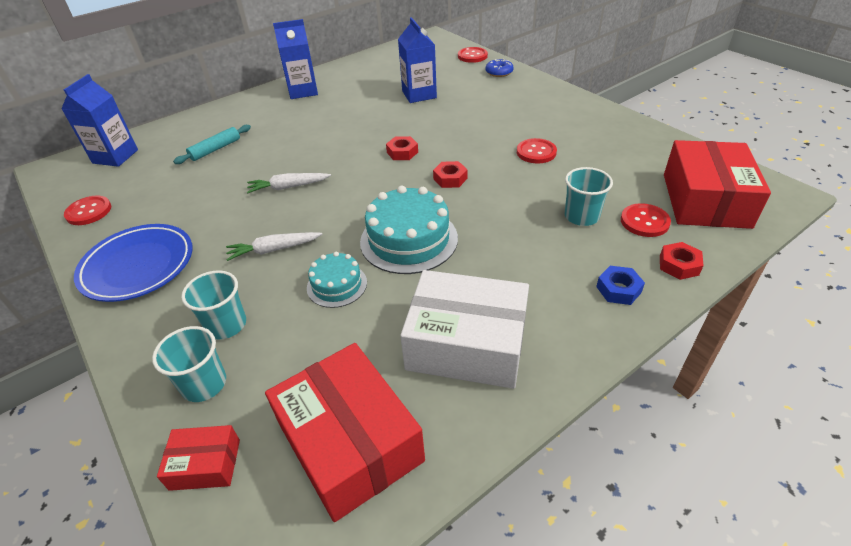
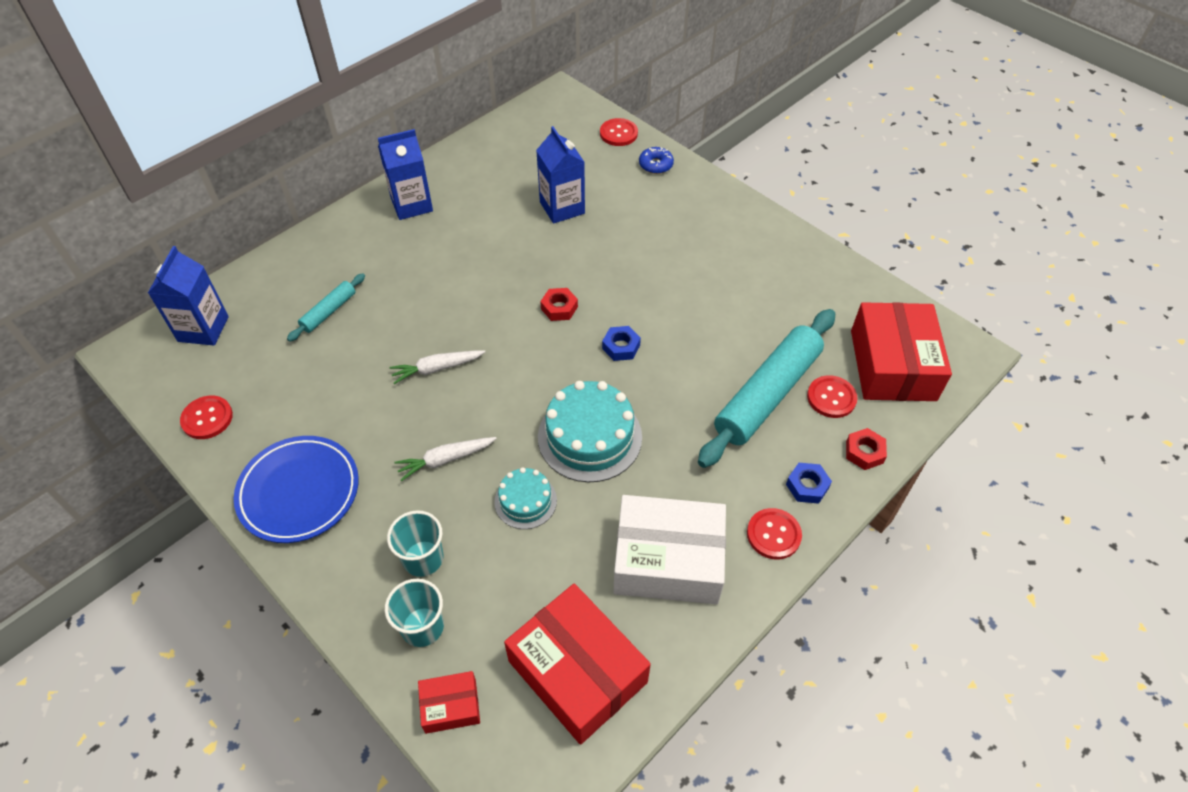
camera: 10 degrees left, 10 degrees up
red nut [433,161,468,188] -> blue nut [602,326,641,361]
red button [517,138,557,164] -> red button moved to [747,508,802,559]
turquoise cup [565,167,613,226] -> turquoise rolling pin [698,309,835,468]

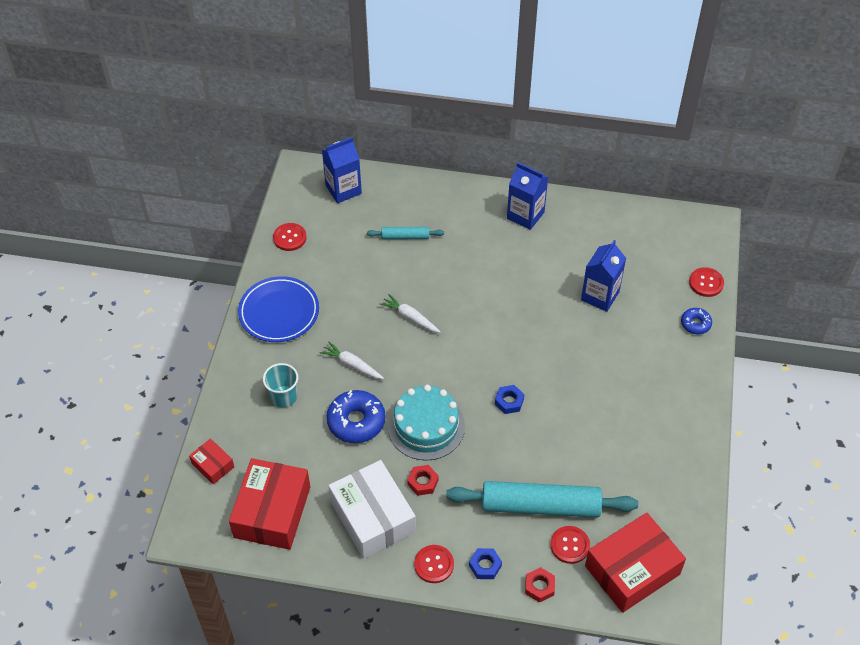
camera: 55 degrees right, 0 degrees up
turquoise cup [385,579,444,647] -> none
turquoise cake [494,467,557,529] -> blue donut [327,390,386,443]
red nut [540,288,578,321] -> red nut moved to [407,465,439,496]

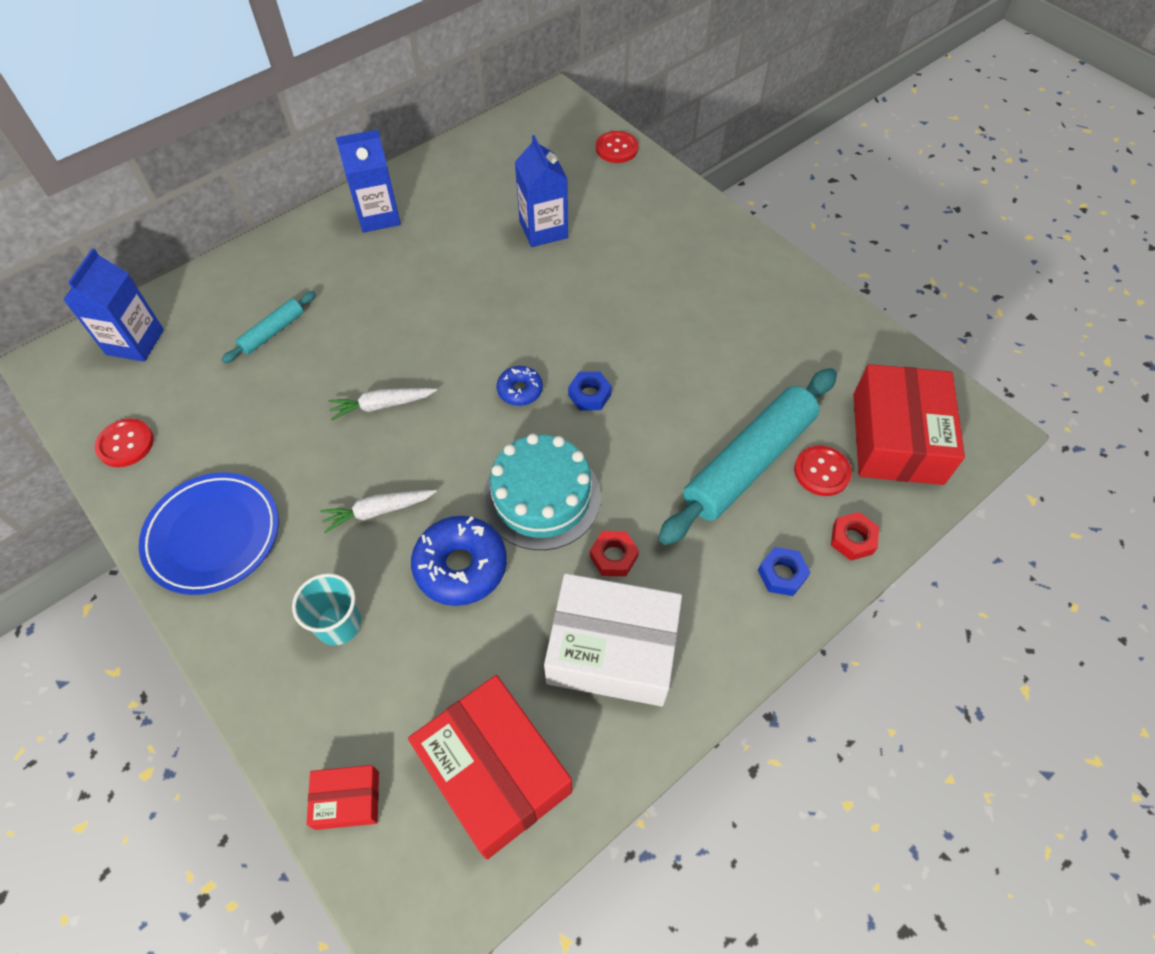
camera: 50 degrees left, 5 degrees up
red button [414,545,454,583] -> none
blue donut [681,308,712,334] -> blue donut moved to [497,366,543,406]

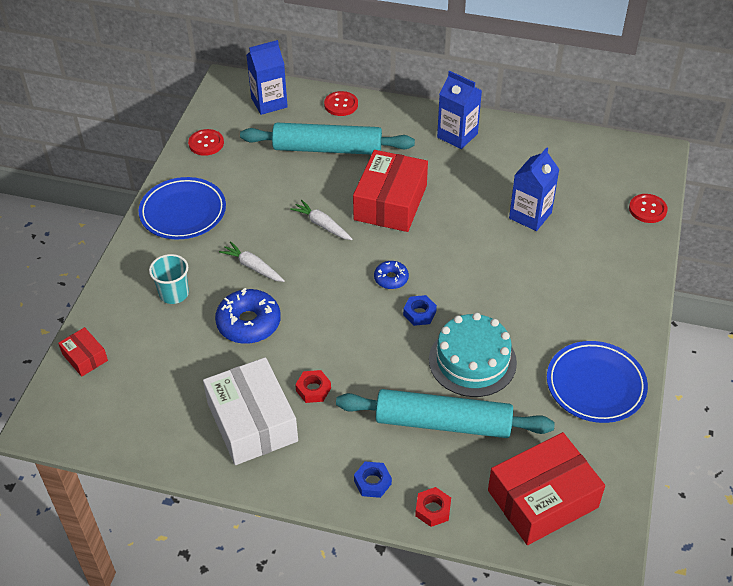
camera: 55 degrees right, 10 degrees down
turquoise rolling pin [222,291,316,363] -> turquoise rolling pin [240,123,415,155], size x2.12
red box [408,675,572,860] -> red box moved to [353,150,428,232]
turquoise cake [483,434,601,550] -> turquoise cake moved to [429,313,517,397]
red button [794,445,852,496] -> red button moved to [324,91,358,116]
none -> blue plate [547,341,648,423]

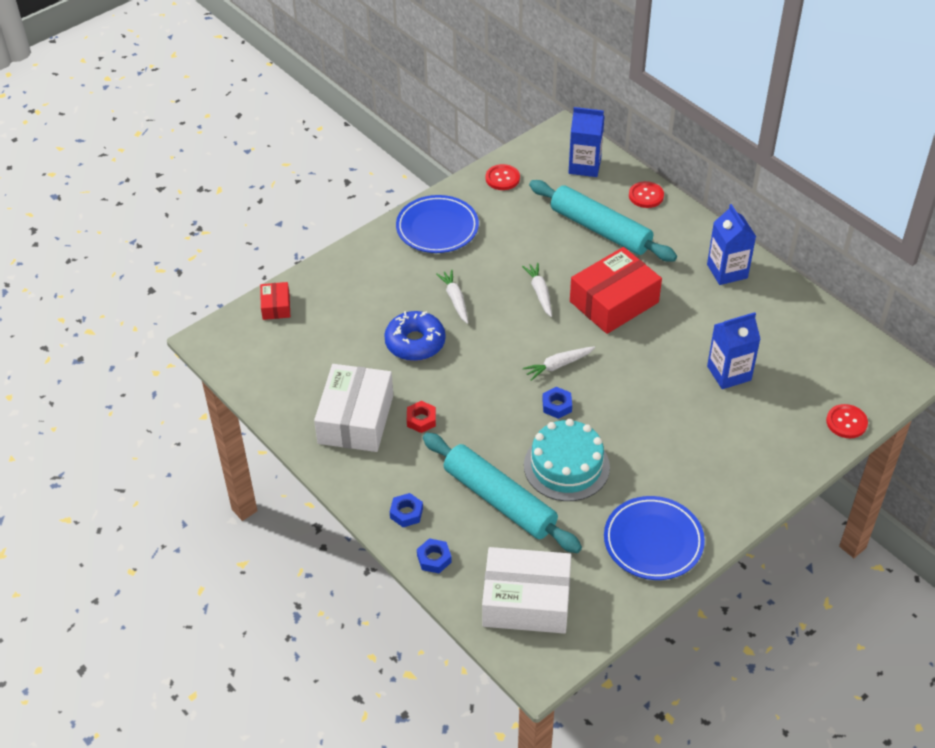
camera: 35 degrees right, 0 degrees up
turquoise cup [149,254,189,304] -> none
blue donut [374,261,409,289] -> white carrot [523,346,595,381]
red nut [415,487,451,527] -> blue nut [417,538,452,573]
red box [488,432,605,545] -> white box [482,547,571,634]

